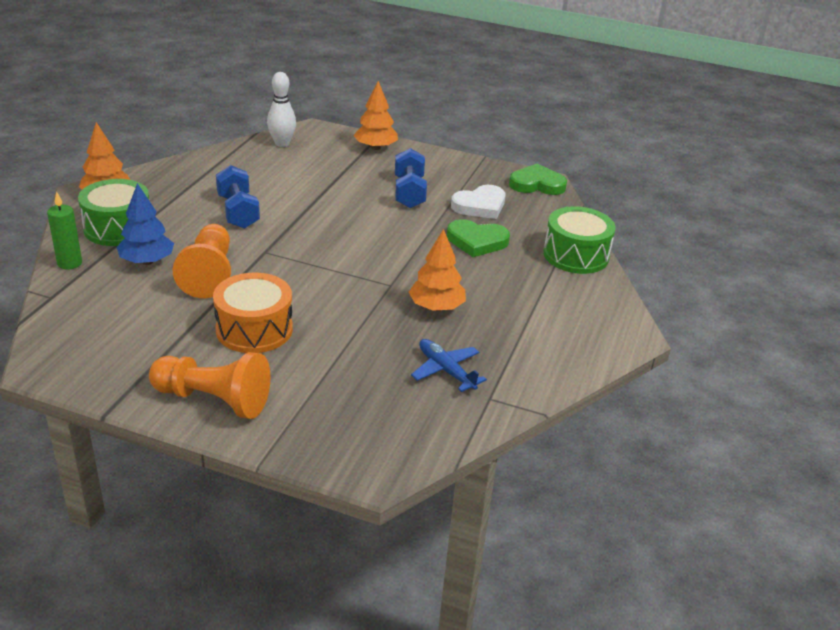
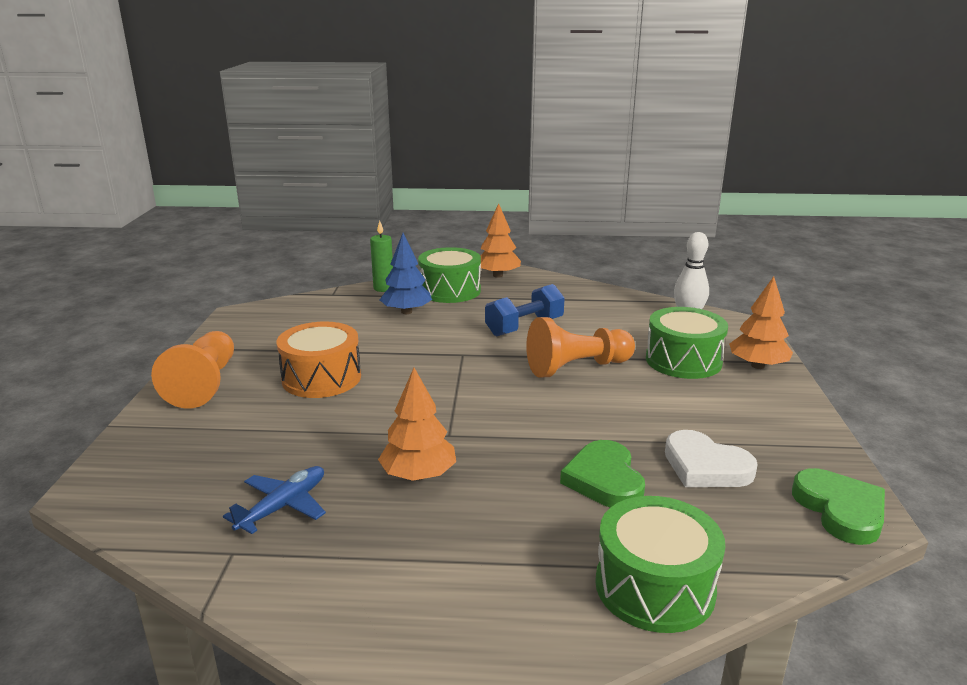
camera: 75 degrees right, 10 degrees down
orange pawn [173,224,231,298] -> orange pawn moved to [526,317,635,377]
blue dumbbell [395,148,427,208] -> none
none -> green drum [646,307,728,379]

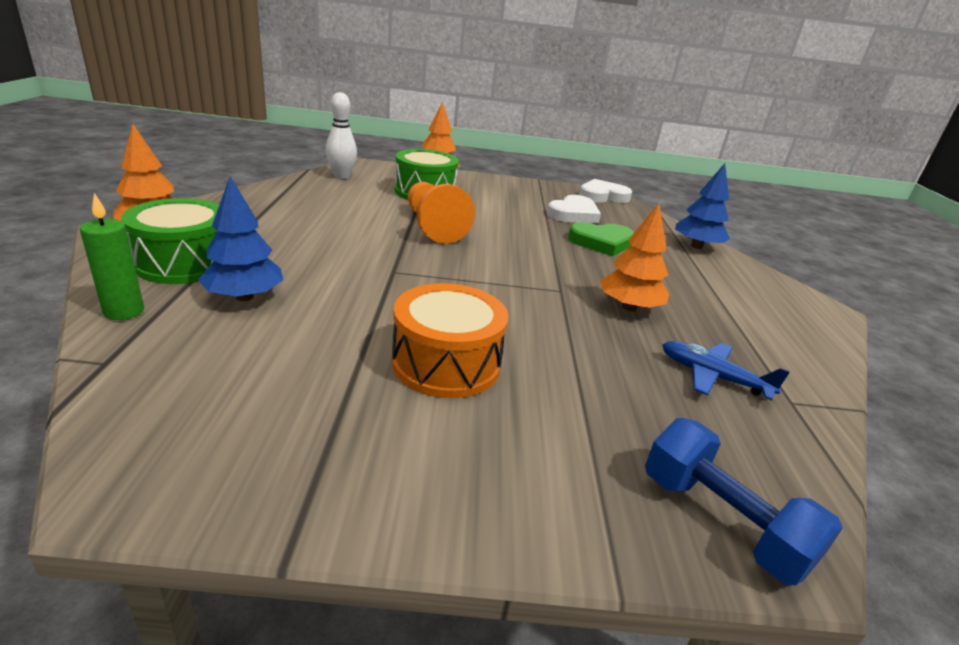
camera: 95 degrees left, 5 degrees up
orange pawn [151,331,234,408] -> none
blue dumbbell [485,284,565,336] -> blue dumbbell moved to [645,418,843,586]
green drum [595,496,725,633] -> blue tree [675,163,730,249]
green heart [792,468,885,545] -> white heart [579,179,632,203]

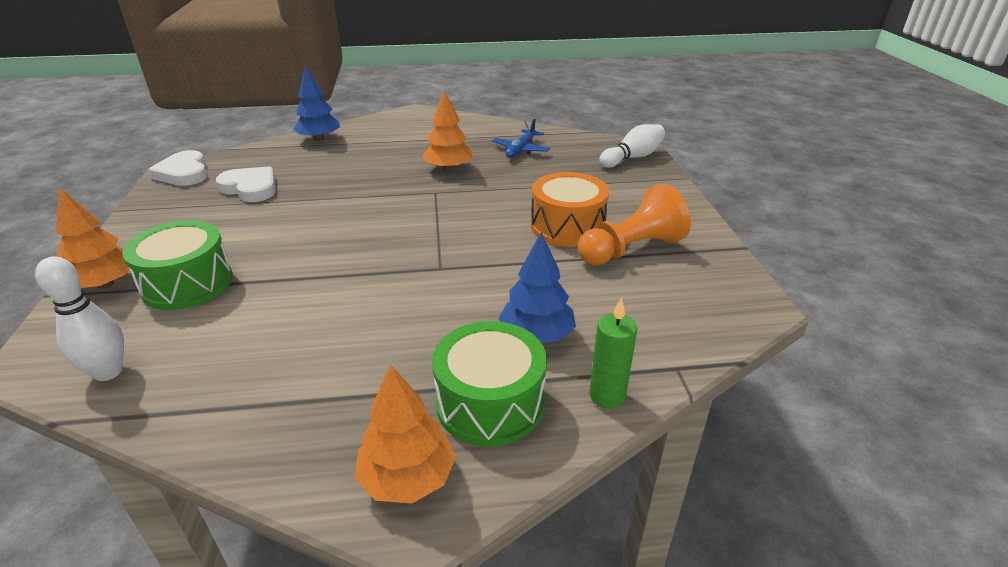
camera: 95 degrees left, 5 degrees up
orange pawn [408,182,475,244] -> orange pawn moved to [578,184,691,266]
green heart [568,222,634,256] -> none
blue dumbbell [645,418,843,586] -> white bowling pin [599,124,665,168]

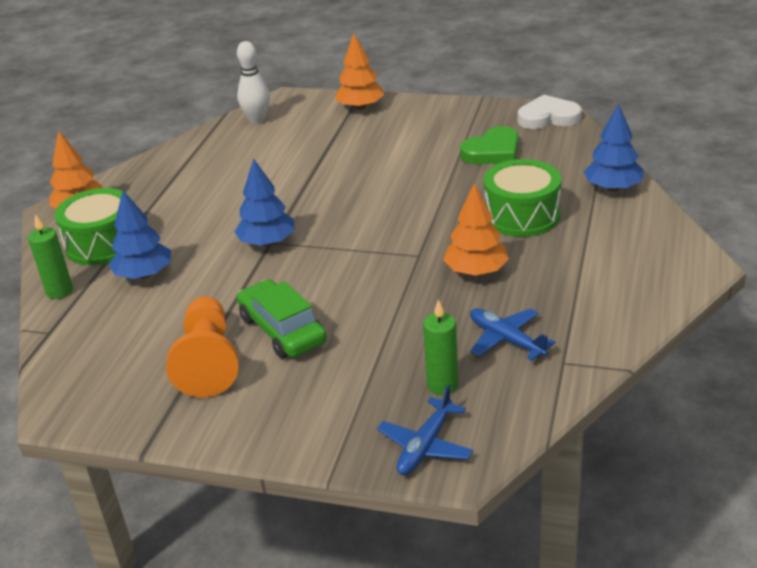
camera: 115 degrees right, 0 degrees up
green drum [122,220,233,310] -> green drum moved to [484,159,562,237]
white heart [216,166,276,202] -> green heart [460,126,519,164]
orange drum [531,172,609,247] -> green car [237,279,327,359]
white bowling pin [599,124,665,168] -> blue plane [377,385,473,475]
none -> blue tree [234,158,295,247]
none -> green candle [423,300,458,395]

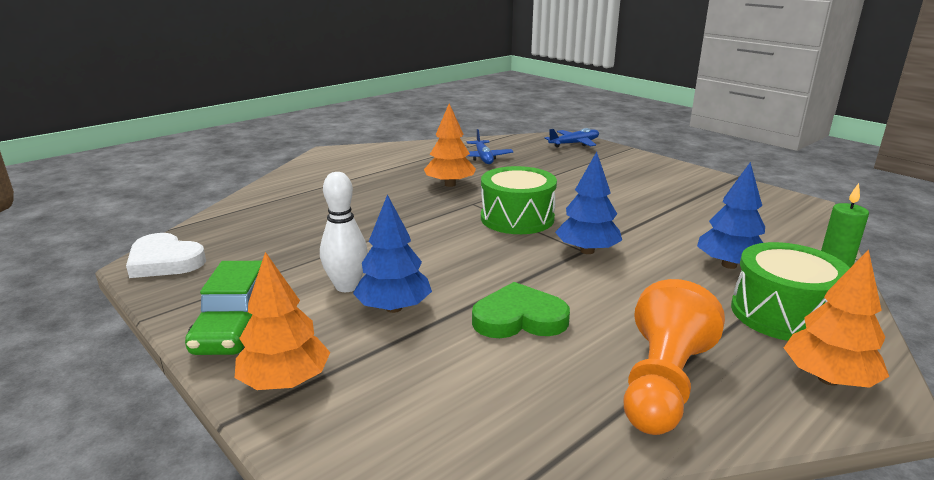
camera: 150 degrees left, 10 degrees down
orange pawn [166,296,239,398] -> orange pawn moved to [624,279,725,435]
white bowling pin [237,41,270,124] -> white bowling pin moved to [320,172,368,292]
green car [237,279,327,359] -> green car moved to [185,261,262,355]
green candle [423,300,458,395] -> none
green heart [460,126,519,164] -> green heart moved to [472,282,570,338]
green drum [484,159,562,237] -> green drum moved to [481,166,557,234]
blue tree [584,104,644,192] -> blue tree moved to [353,194,432,313]

